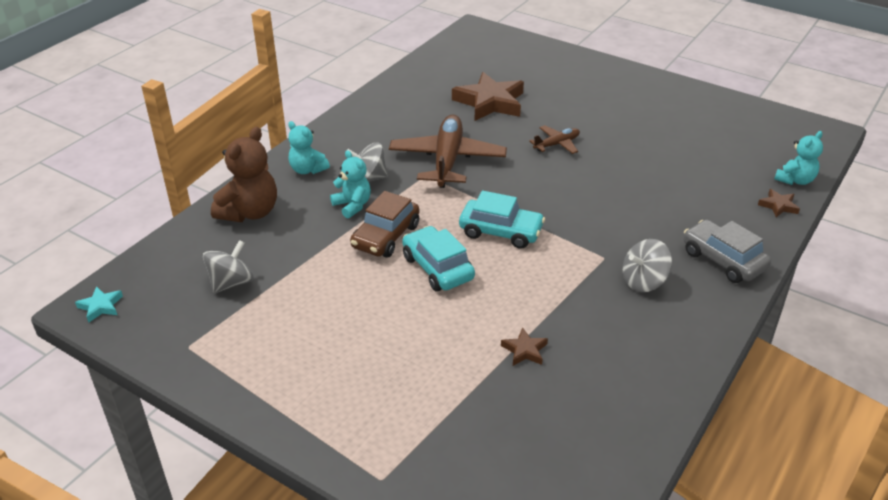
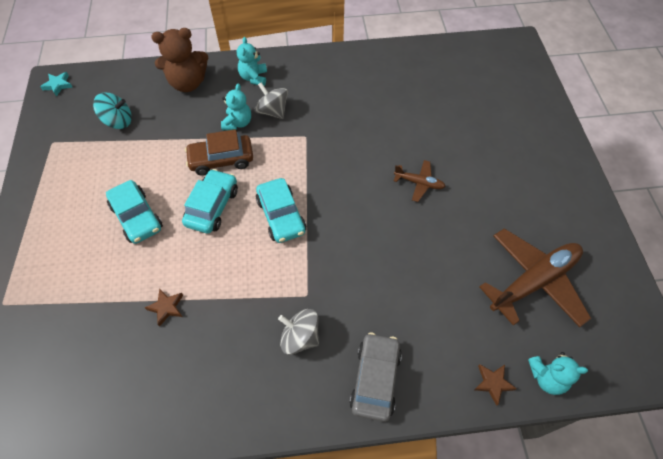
camera: 50 degrees right, 20 degrees up
grey spinning top [203,240,254,294] -> turquoise spinning top [93,93,132,129]
brown plane [389,114,507,188] -> brown plane moved to [479,228,591,327]
brown star [452,72,524,121] -> none
none -> turquoise car [106,180,163,244]

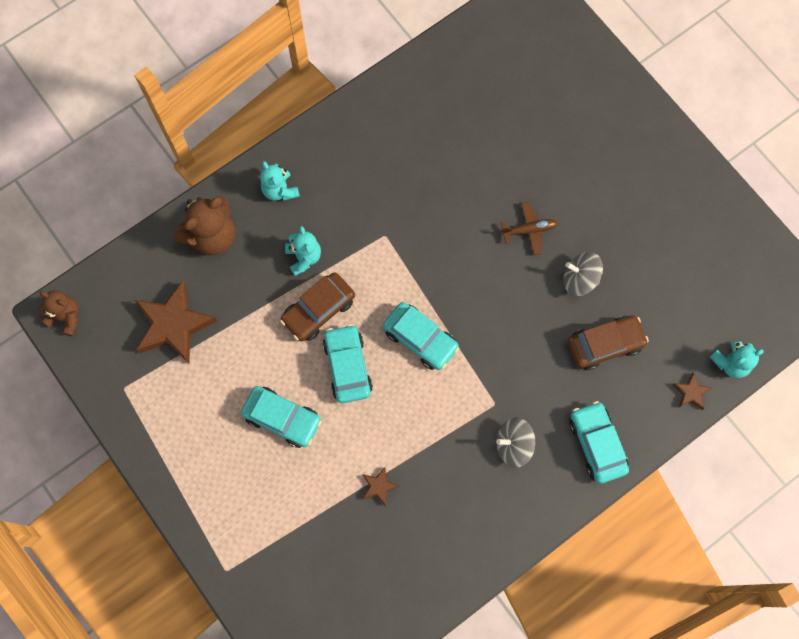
camera: 30 degrees left, 15 degrees up
turquoise star [40,72,72,97] -> brown teddy bear [39,290,79,336]
turquoise spinning top [93,93,132,129] -> brown star [135,281,217,363]
grey spinning top [254,82,288,119] -> grey spinning top moved to [564,252,603,296]
grey car [349,333,402,422] -> turquoise car [569,401,629,484]
brown plane [479,228,591,327] -> none
none -> brown car [567,315,649,370]

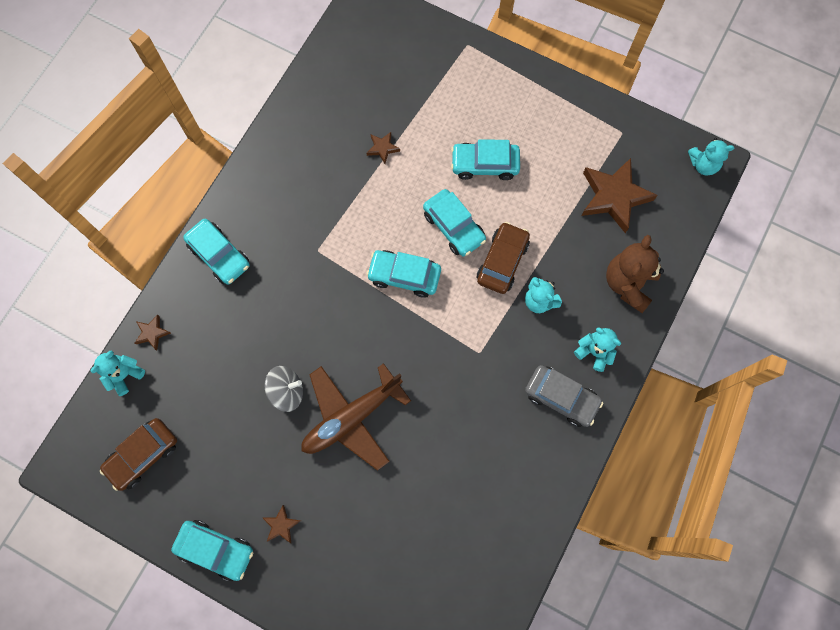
camera: 155 degrees right, 0 degrees up
brown teddy bear [39,290,79,336] -> turquoise teddy bear [688,138,734,176]
grey spinning top [496,417,535,468] -> none
brown plane [501,201,557,255] -> brown plane [301,363,411,471], size x2.06
brown car [567,315,649,370] -> brown car moved to [100,418,177,491]
none -> turquoise car [171,520,253,581]
none -> brown star [263,505,301,543]
none -> grey car [525,365,603,427]

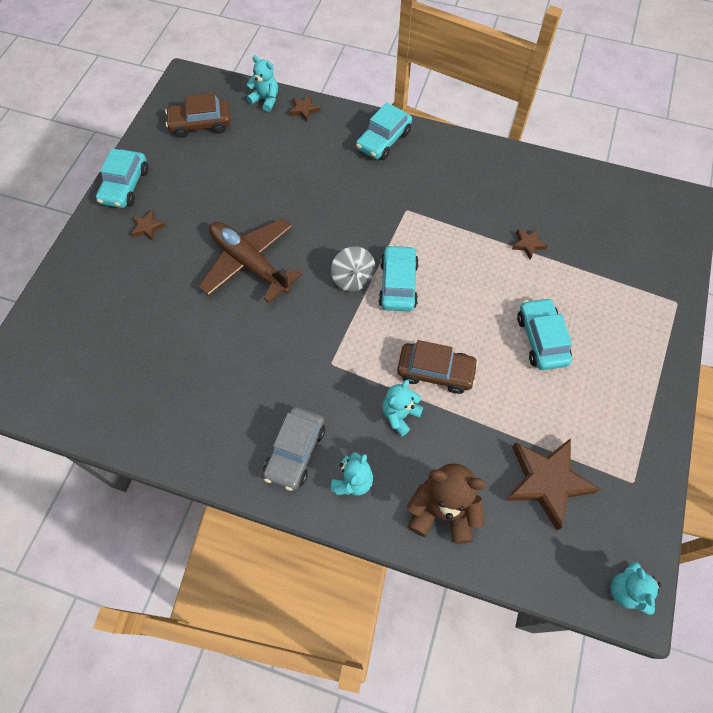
camera: 80 degrees right, 10 degrees down
brown car [100,418,177,491] -> brown car turned 45 degrees counterclockwise [165,93,231,138]
grey spinning top [265,366,303,412] -> grey spinning top moved to [331,246,376,292]
turquoise car [423,189,486,256] -> none

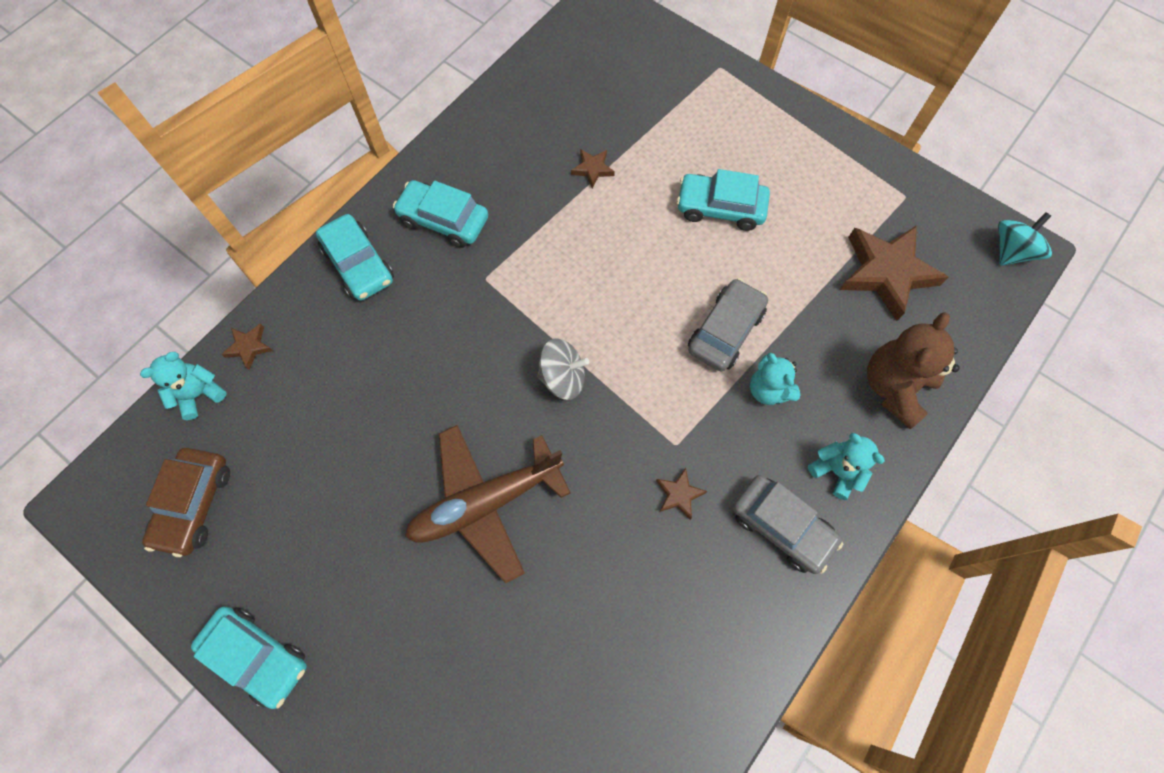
camera: 70 degrees left, 5 degrees up
brown star [131,210,166,241] -> brown star moved to [656,468,707,520]
turquoise car [378,245,419,311] -> turquoise car moved to [393,180,488,248]
brown car [397,340,479,394] -> grey car [688,278,768,371]
turquoise teddy bear [610,562,661,615] -> turquoise spinning top [998,212,1052,266]

